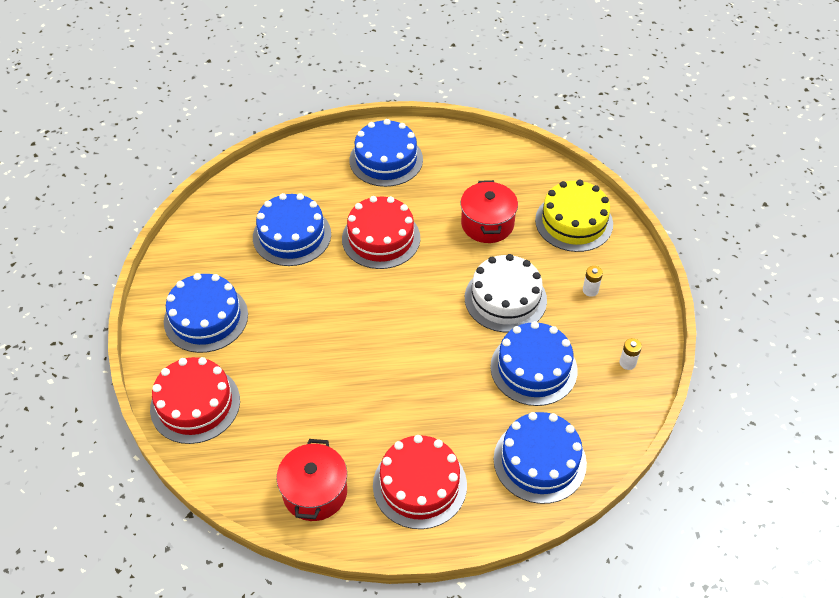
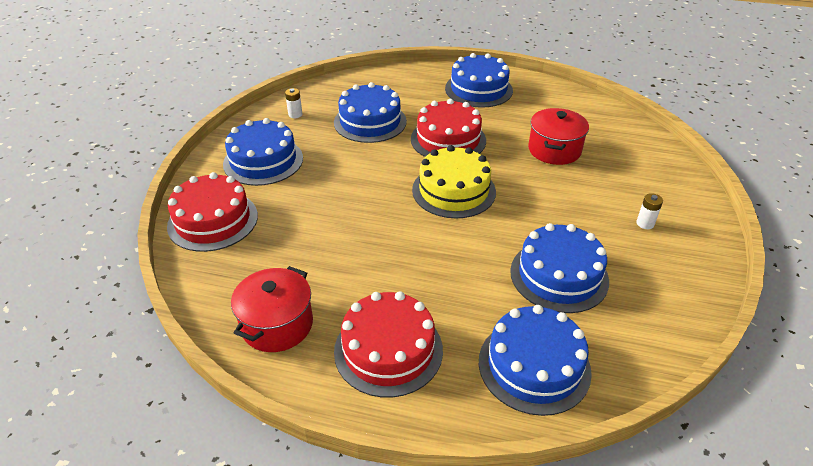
camera: 20 degrees right, 10 degrees down
white cake [465,254,547,332] -> none
yellow cake [535,180,613,252] -> yellow cake moved to [412,145,496,218]
white battery [619,338,642,370] -> white battery moved to [285,88,302,118]

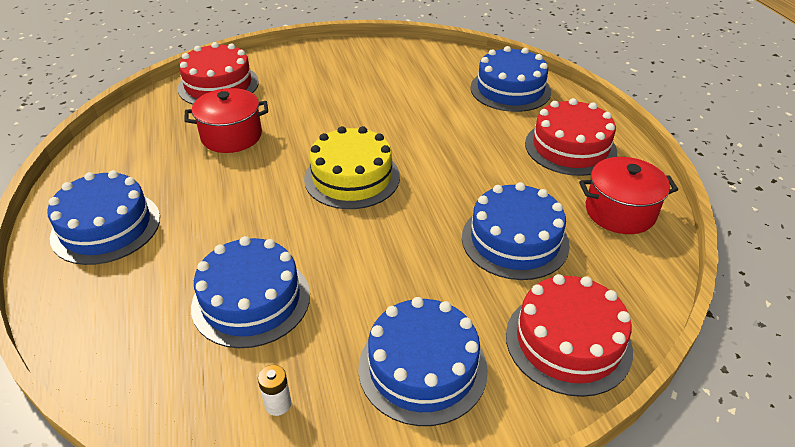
camera: 120 degrees left, 0 degrees up
red cake [411,99,486,157] -> red cake moved to [178,42,259,105]
blue cake [510,223,609,313] -> blue cake moved to [462,182,570,280]
white battery [636,193,663,229] -> none

